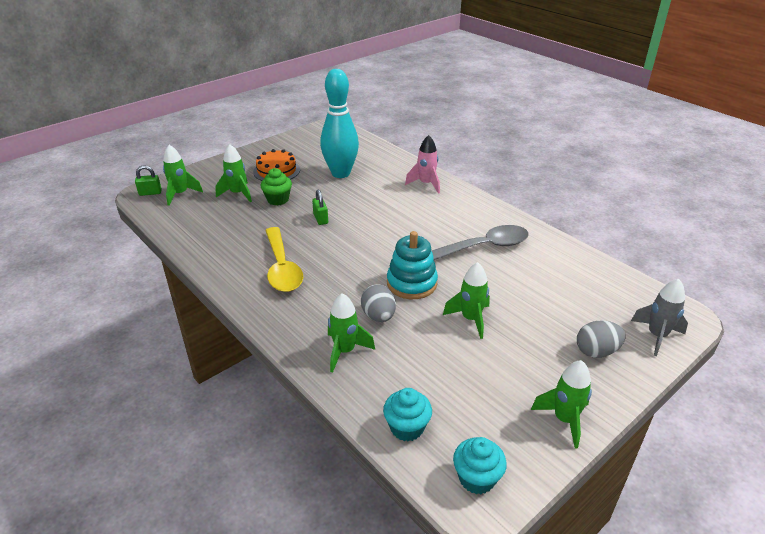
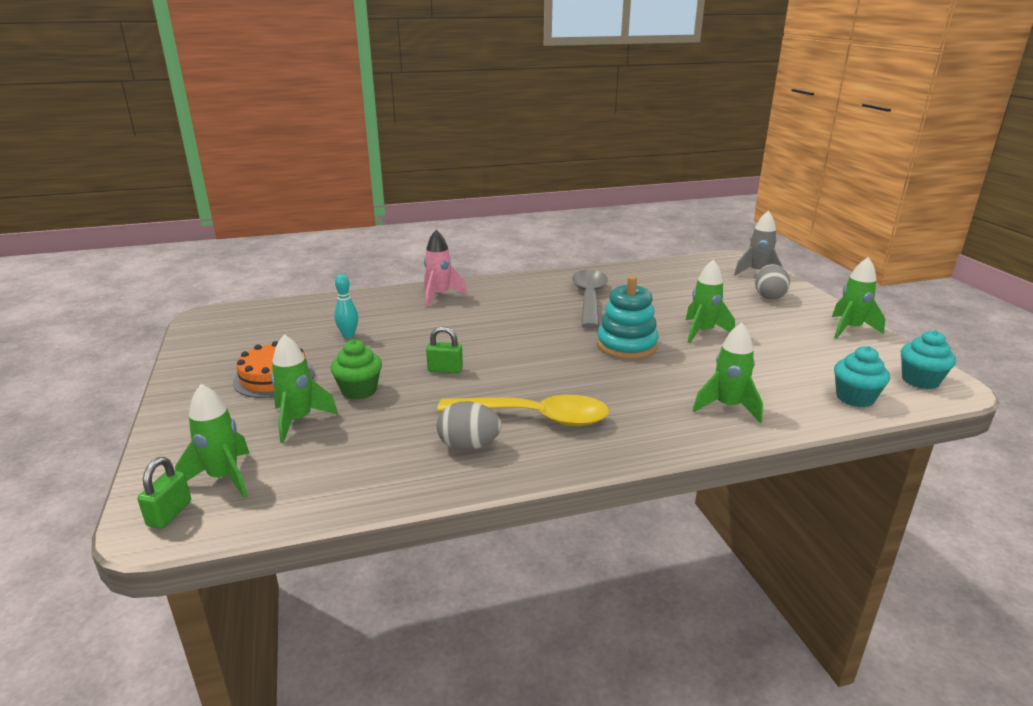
camera: 65 degrees left, 10 degrees down
turquoise bowling pin [320,69,359,178] -> turquoise bowling pin [334,274,358,338], size x0.41
grey egg [361,284,396,322] -> grey egg moved to [437,401,501,450]

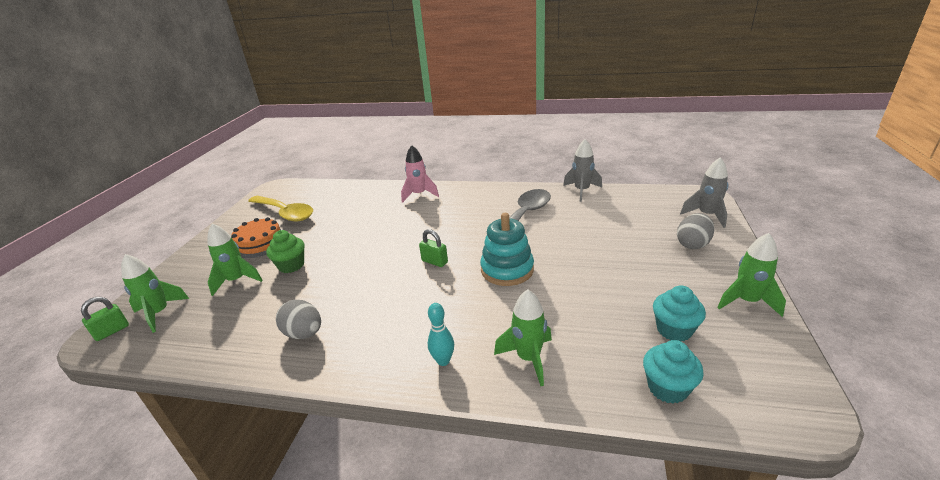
camera: 30 degrees right, 5 degrees up
turquoise bowling pin [334,274,358,338] -> turquoise bowling pin moved to [428,303,454,366]
green padlock [426,326,463,373] -> green padlock moved to [419,229,448,267]
yellow spoon [437,395,610,426] -> yellow spoon moved to [248,196,313,222]
green rocket [686,259,735,343] -> none
turquoise cupcake [901,330,956,389] -> turquoise cupcake moved to [653,285,706,341]
none -> grey rocket [563,139,602,202]

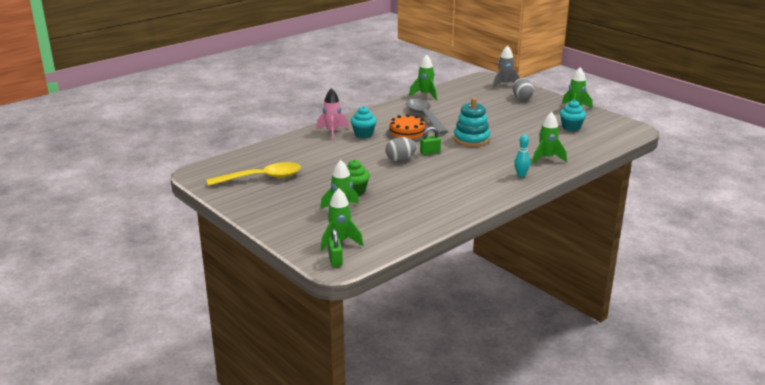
camera: 55 degrees left, 5 degrees down
orange cake [231,217,282,258] -> orange cake moved to [386,114,428,142]
grey egg [276,300,321,339] -> grey egg moved to [386,137,417,161]
grey rocket [563,139,602,202] -> green rocket [409,55,437,100]
turquoise cupcake [643,340,704,404] -> turquoise cupcake moved to [351,106,377,138]

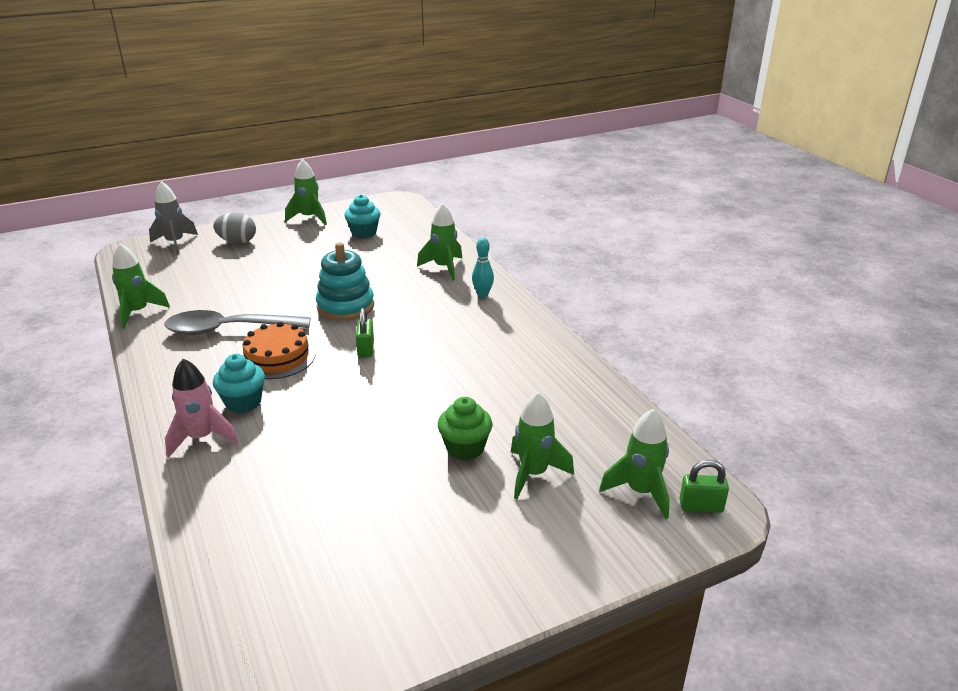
camera: 75 degrees left, 5 degrees up
yellow spoon [206,162,301,186] -> none
grey egg [386,137,417,161] -> none

